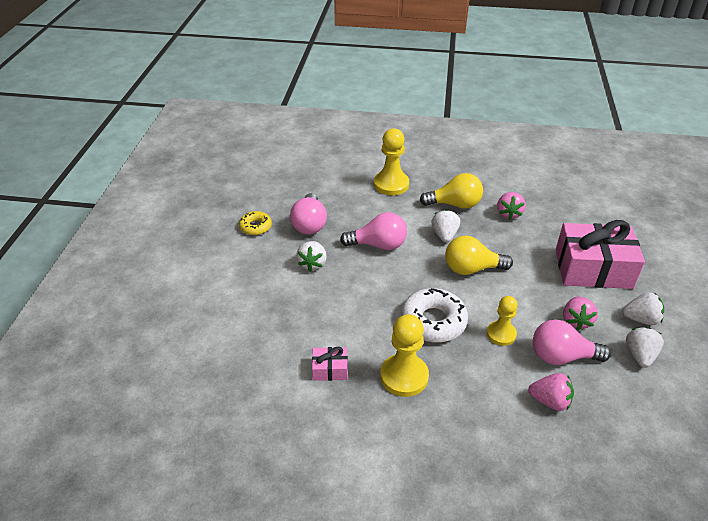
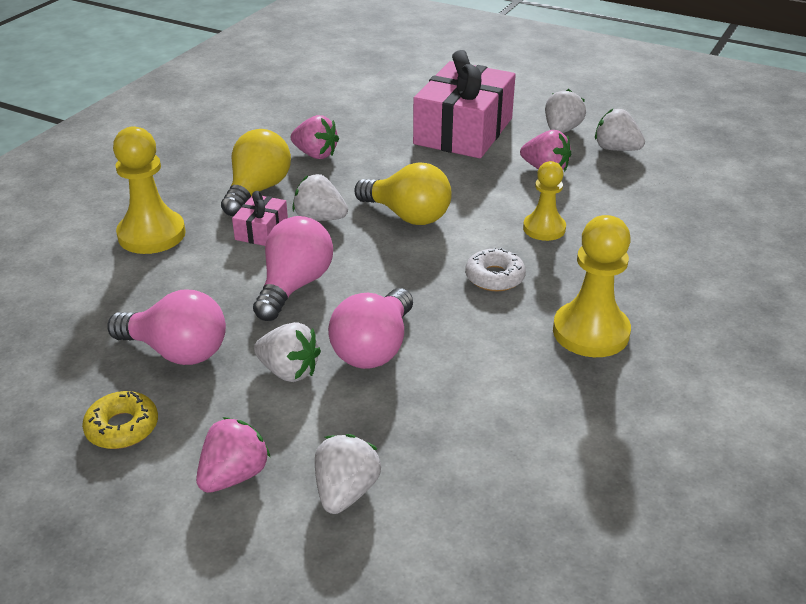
camera: 70 degrees left, 5 degrees down
pink gift [312,347,348,381] -> pink gift moved to [232,191,288,246]
white donut [401,288,468,343] -> white donut [465,248,526,292], size x0.57
yellow light bulb [445,236,513,275] -> yellow light bulb turned 75 degrees counterclockwise [354,162,452,225]
pink strawberry [528,373,574,411] -> pink strawberry moved to [196,417,271,493]
pink light bulb [533,319,611,365] -> pink light bulb moved to [328,288,413,369]
none -> white strawberry [315,434,381,514]

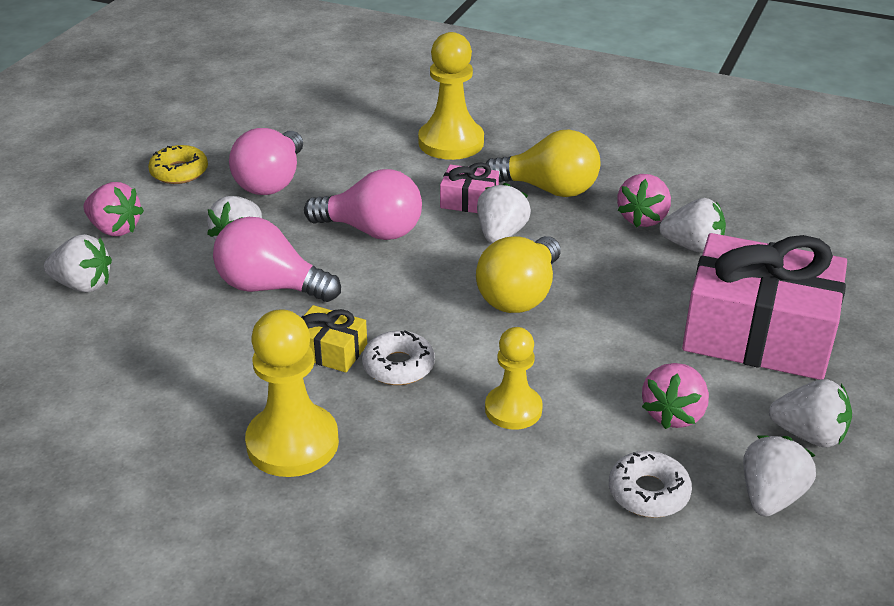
camera: 85 degrees right, 0 degrees up
none -> yellow gift [301,305,367,373]
none -> white donut [609,451,692,518]
none -> white strawberry [659,198,726,253]

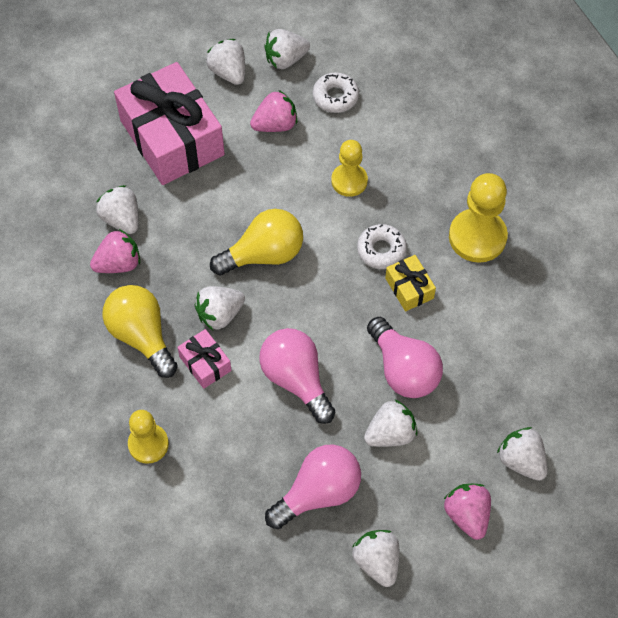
camera: 140 degrees left, 25 degrees up
yellow donut [148,145,208,184] -> white strawberry [352,530,399,587]
yellow pawn [418,32,484,160] -> yellow pawn [128,410,169,464], size x0.64

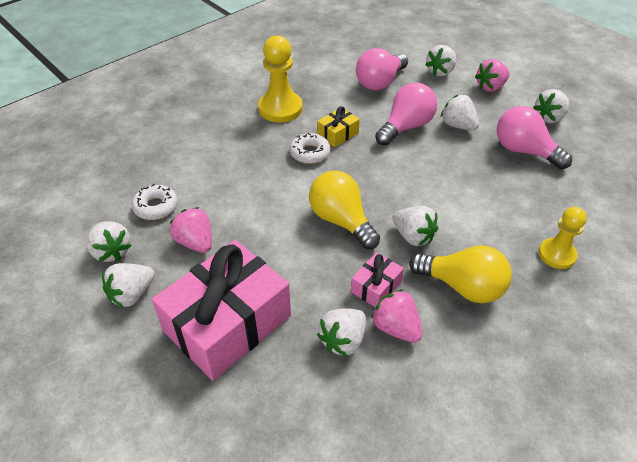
camera: 105 degrees left, 15 degrees down
yellow light bulb [102,285,178,378] -> yellow light bulb turned 105 degrees counterclockwise [409,245,512,303]
pink gift [177,329,231,389] -> pink gift moved to [351,252,404,307]
pink light bulb [259,328,335,424] -> pink light bulb moved to [356,48,408,90]
yellow pawn [331,140,368,197] -> none

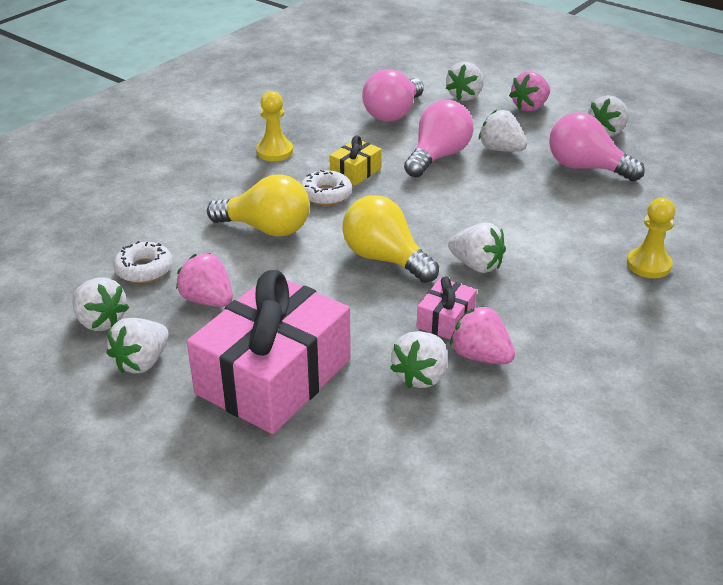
camera: 10 degrees left, 10 degrees down
yellow pawn [258,36,303,123] -> yellow pawn [256,91,293,161], size x0.64
yellow light bulb [409,245,512,303] -> yellow light bulb moved to [207,174,310,237]

